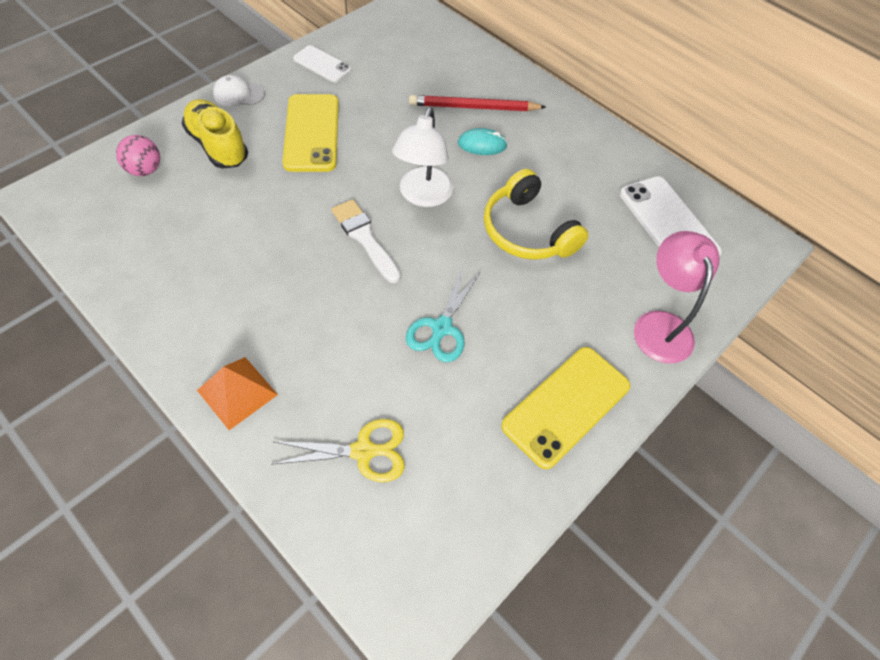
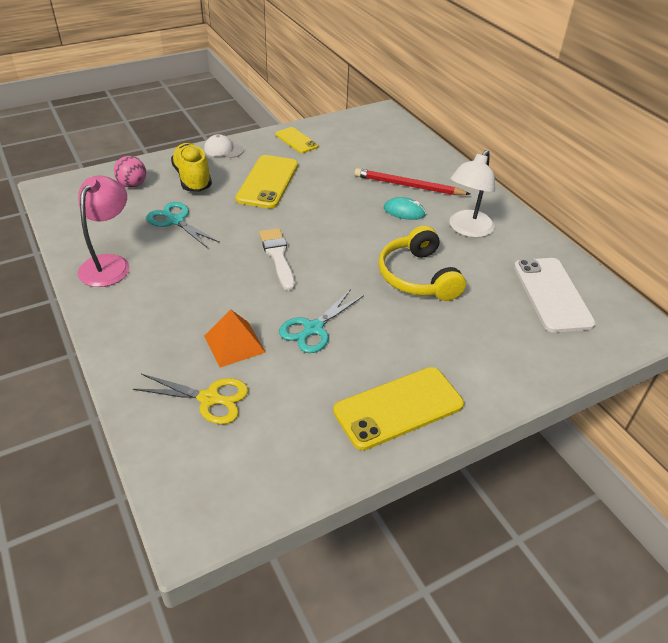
camera: 20 degrees right, 15 degrees down
orange pyramid [197,357,278,430] -> orange pyramid moved to [204,310,266,367]
white phone [293,45,352,82] -> yellow phone [276,127,318,153]
white lamp [392,107,453,207] -> white lamp moved to [450,150,495,238]
pink lamp [634,231,719,364] -> pink lamp moved to [78,176,130,287]
none -> turquoise scissors [146,202,220,248]

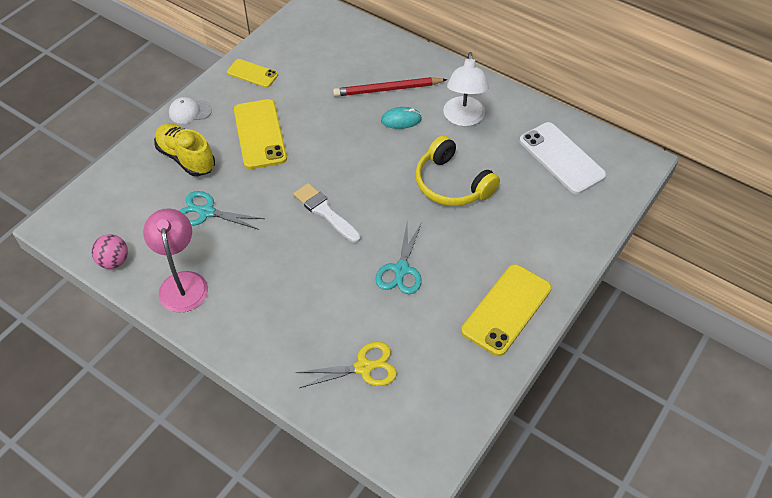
camera: 25 degrees left, 10 degrees up
pink ball [114,156,146,188] -> pink ball moved to [91,234,128,269]
orange pyramid [204,310,266,367] -> none

